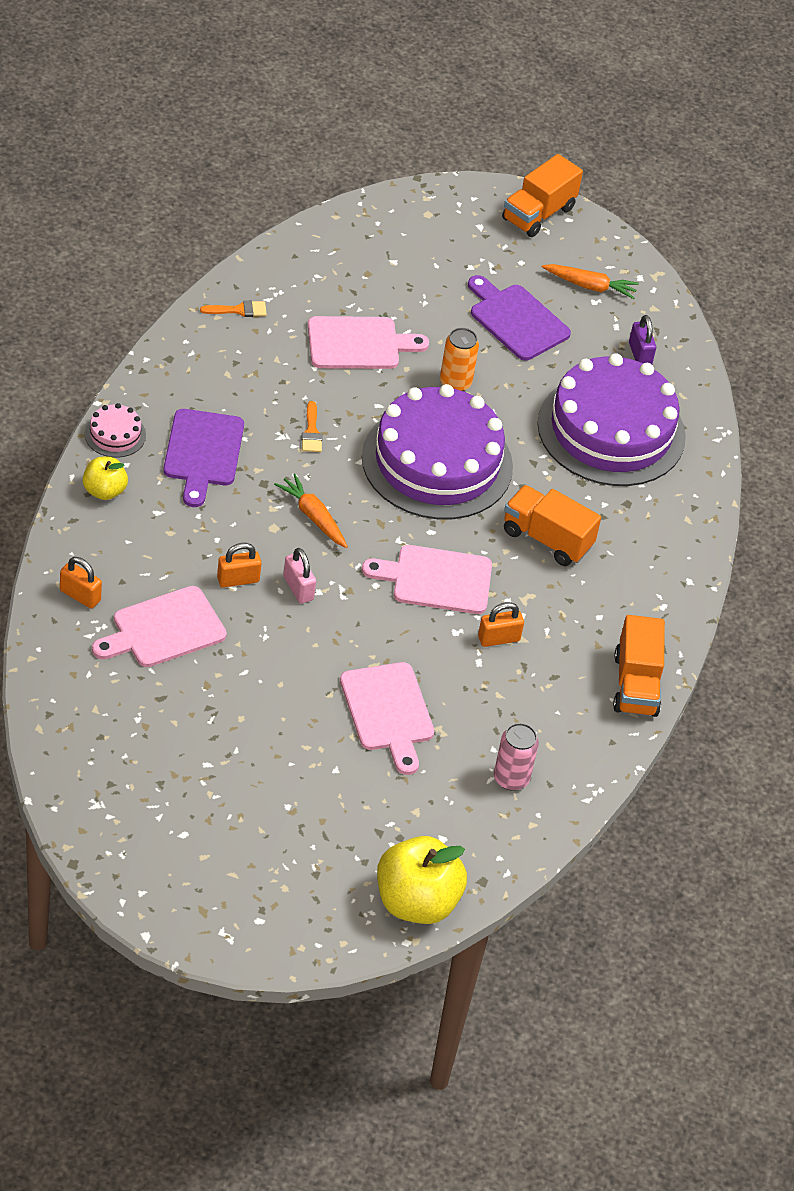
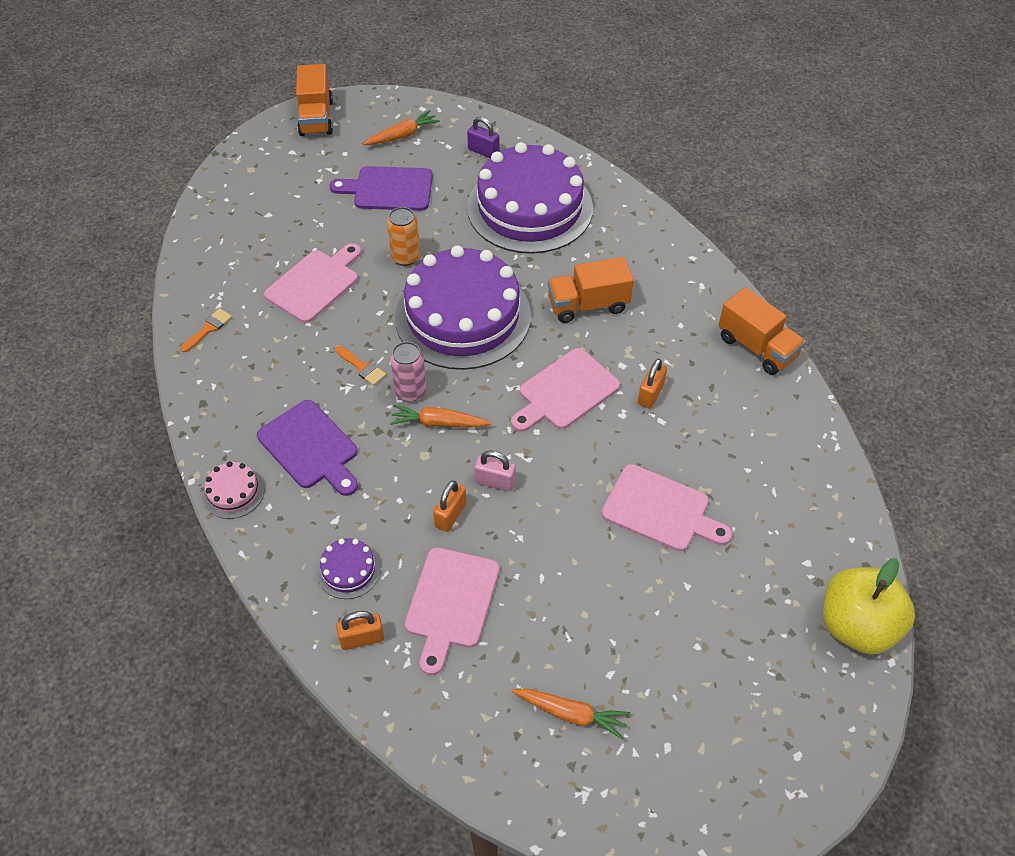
camera: 40 degrees left, 5 degrees up
yellow apple [83,457,128,500] -> none
pink can [494,723,539,791] -> pink can moved to [390,342,427,402]
none -> purple cake [316,538,381,599]
none -> orange carrot [512,688,630,740]

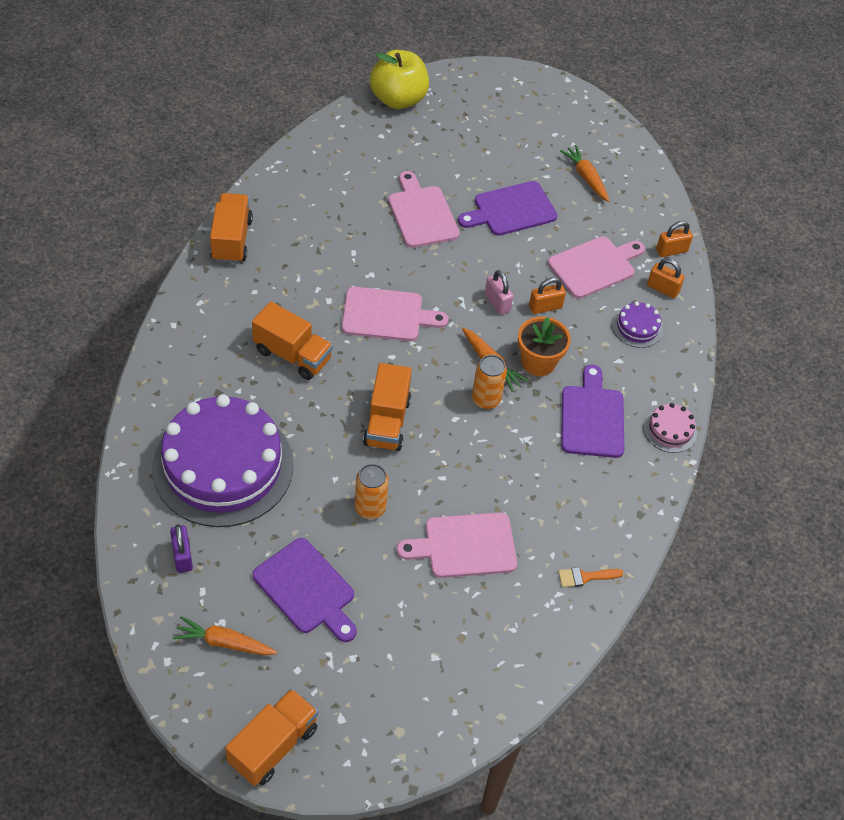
camera: 140 degrees left, 0 degrees up
orange brush [335,346,386,386] -> none
pink can [390,342,427,402] -> orange can [472,355,507,409]
purple cake [395,246,531,370] -> orange truck [363,363,412,451]
orange padlock [638,359,667,408] -> orange padlock moved to [656,221,693,257]
none -> purple cutting board [458,181,557,236]
none -> orange flower pot [518,316,571,376]

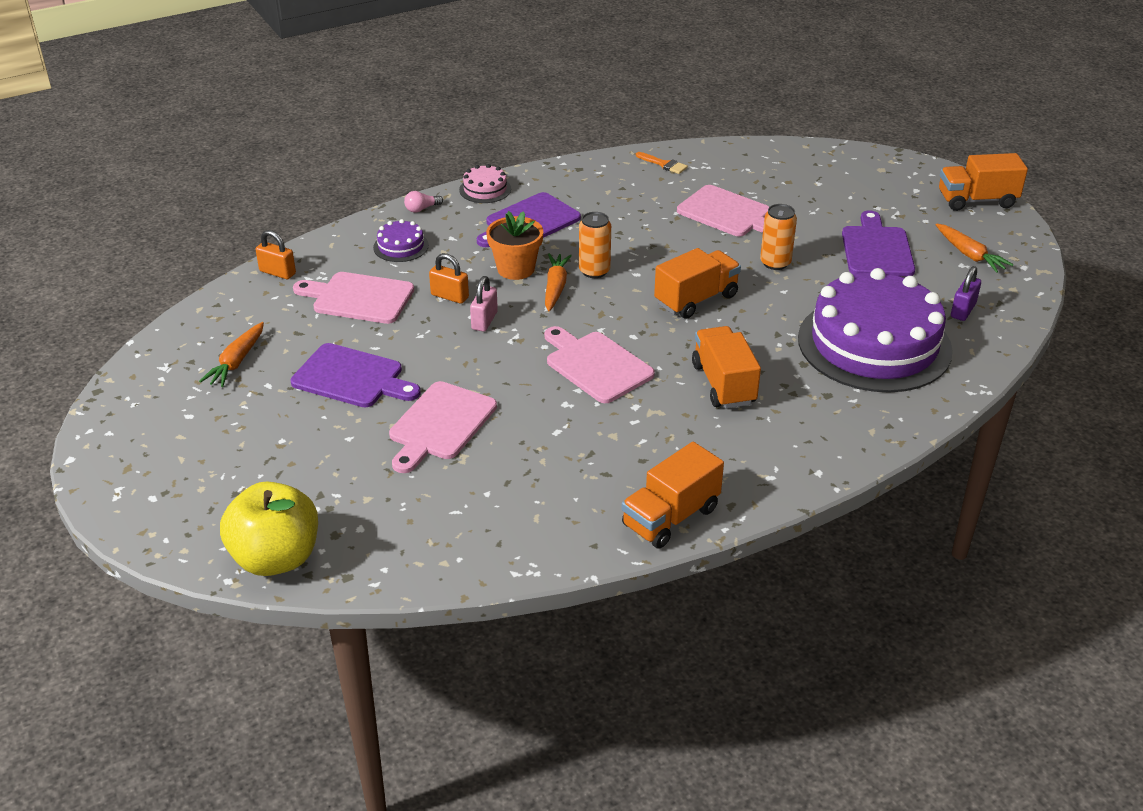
camera: 130 degrees left, 15 degrees down
orange padlock [647,258,685,298] -> none
none -> pink light bulb [404,191,443,213]

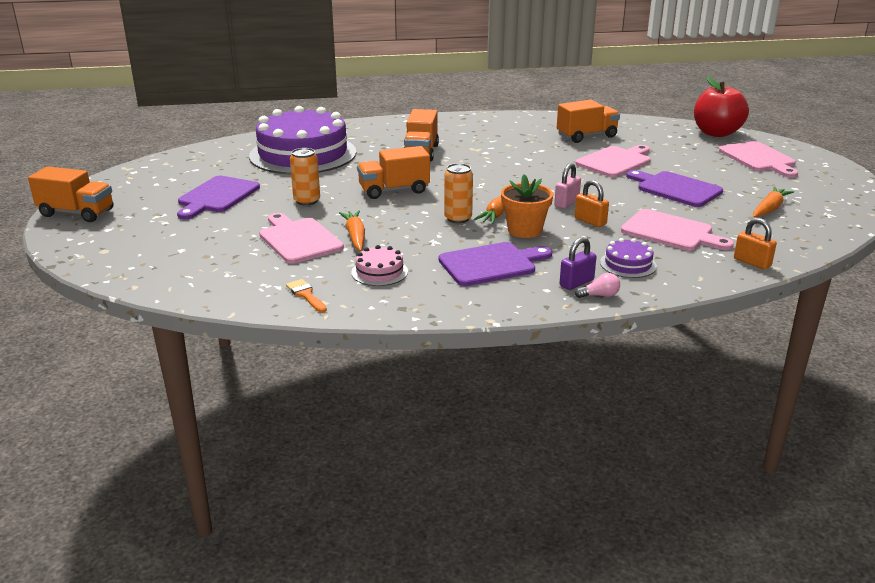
camera: 160 degrees left, 10 degrees down
yellow apple [220,482,318,576] -> red apple [694,77,749,137]
pink cake [459,164,511,203] -> pink cake moved to [351,245,408,286]
pink cutting board [544,326,655,403] -> pink cutting board moved to [718,141,798,178]
orange truck [622,442,724,548] -> orange truck moved to [557,100,620,143]
orange carrot [936,224,1014,273] -> orange carrot moved to [339,210,365,251]
purple padlock [951,266,981,321] -> purple padlock moved to [559,237,597,290]

